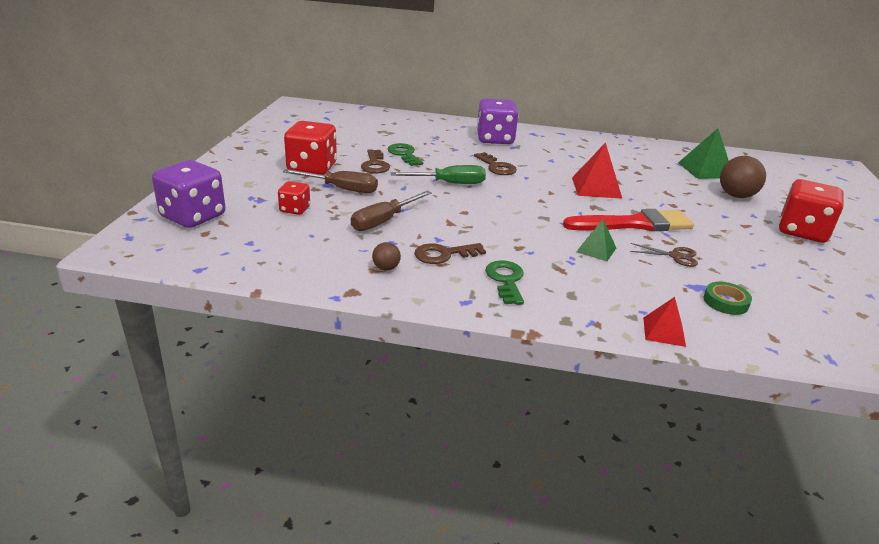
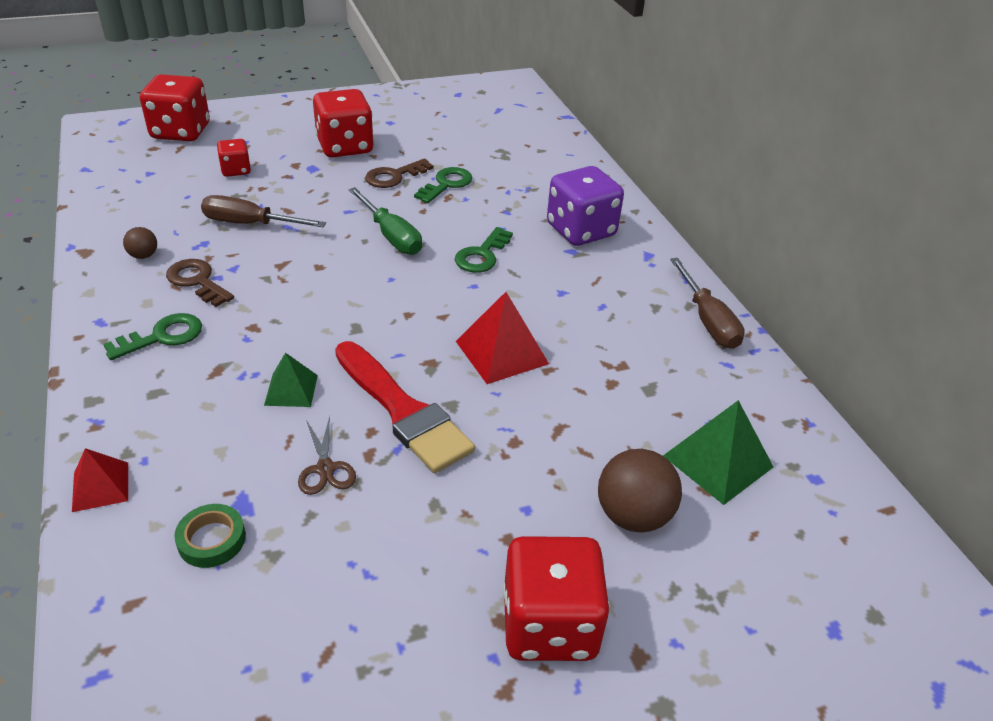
camera: 60 degrees right, 10 degrees up
purple dice [152,160,225,228] -> red dice [140,74,210,141]
brown screwdriver [283,169,378,193] -> brown screwdriver moved to [670,258,745,349]
brown key [474,152,517,175] -> green key [455,227,513,273]

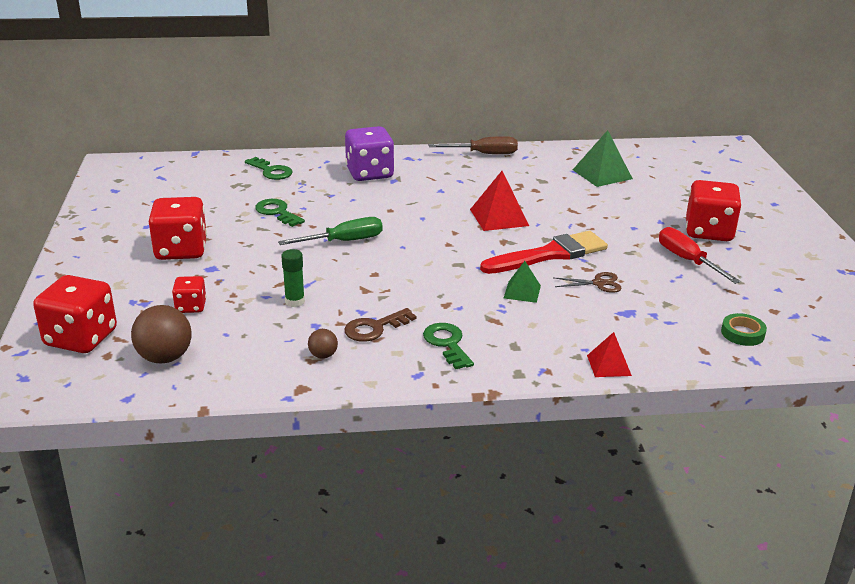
camera: 75 degrees left, 10 degrees down
green tape [174,504,246,568] -> green tape moved to [721,313,767,346]
brown screwdriver [201,195,326,227] -> green glue stick [281,249,305,307]
brown key [365,159,433,188] -> none
green key [455,227,513,273] -> green key moved to [245,157,293,180]
brown ball [598,449,682,532] -> brown ball moved to [131,305,192,364]
none -> red screwdriver [659,227,741,284]

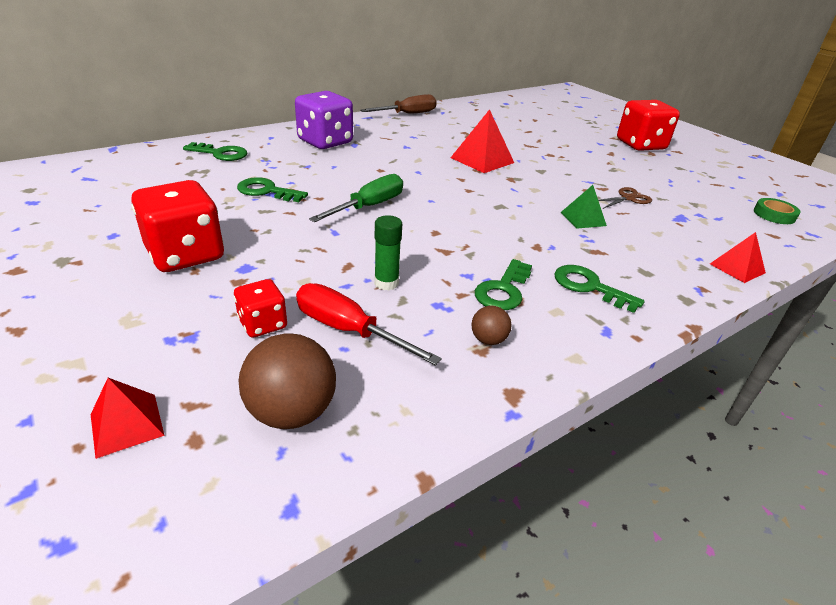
camera: 30 degrees left, 5 degrees up
red dice [33,275,117,353] -> red pyramid [91,378,164,459]
brown key [344,308,417,342] -> green key [475,259,532,310]
red brush [480,231,608,274] -> none
green pyramid [573,130,633,187] -> none
red screwdriver [659,227,741,284] -> red screwdriver moved to [296,283,442,366]

